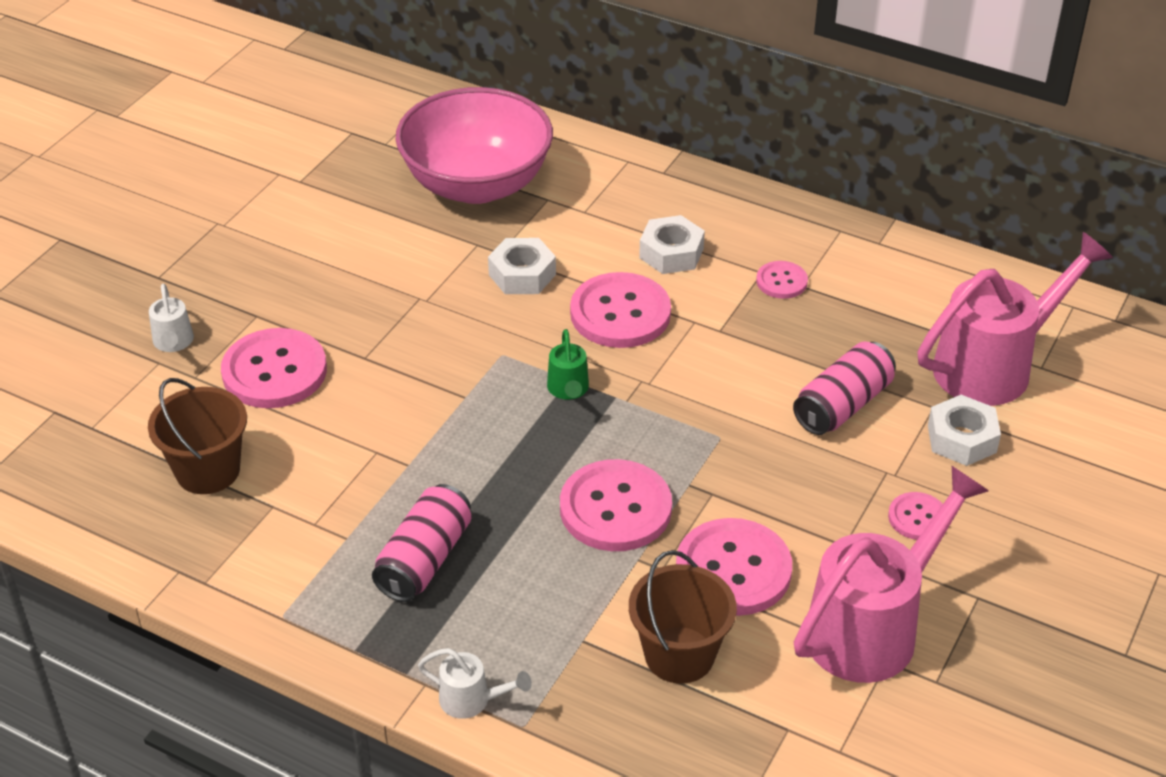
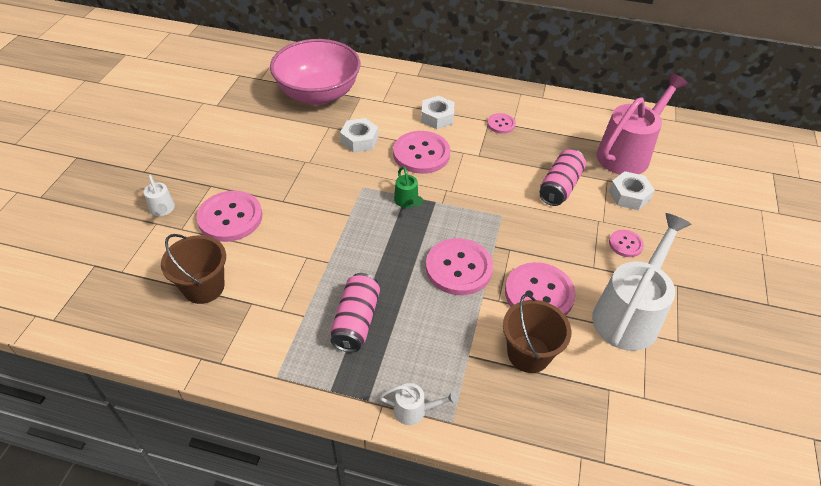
camera: 15 degrees left, 5 degrees up
pink watering can [794,466,989,683] -> white watering can [592,213,692,351]

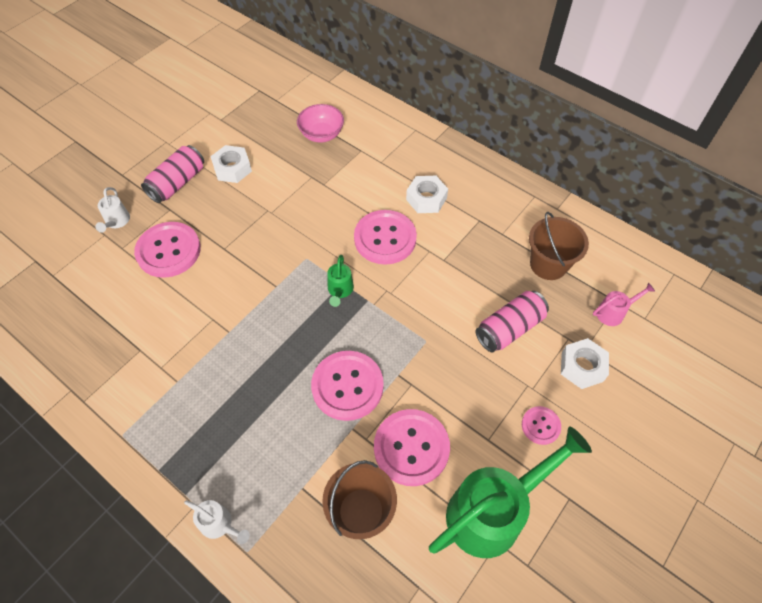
camera: 25 degrees right, 10 degrees up
brown bucket [161,234,226,304] -> brown bucket moved to [529,212,589,280]
pink bowl [270,39,360,105] -> pink bowl [297,104,344,143], size x0.50
pink can [330,273,380,352] -> pink can moved to [141,145,204,203]
white nut [340,118,379,153] -> white nut moved to [210,145,252,183]
pink button [487,113,516,134] -> none
white watering can [592,213,692,351] -> green watering can [429,427,592,558]
pink watering can [597,73,688,175] -> pink watering can [593,282,655,326], size x0.44

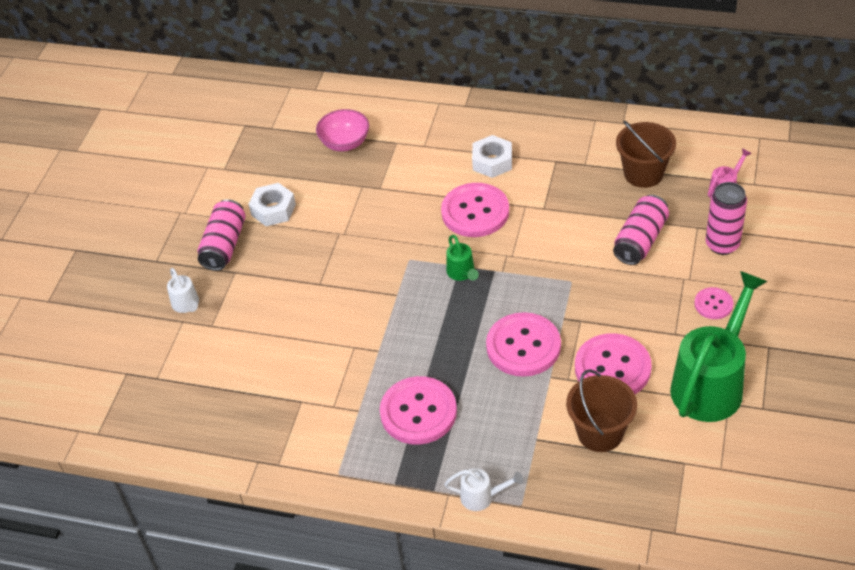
camera: 20 degrees left, 10 degrees down
pink button [134,222,201,278] -> pink button moved to [380,376,457,445]
white nut [561,338,609,389] -> pink can [706,182,747,255]

